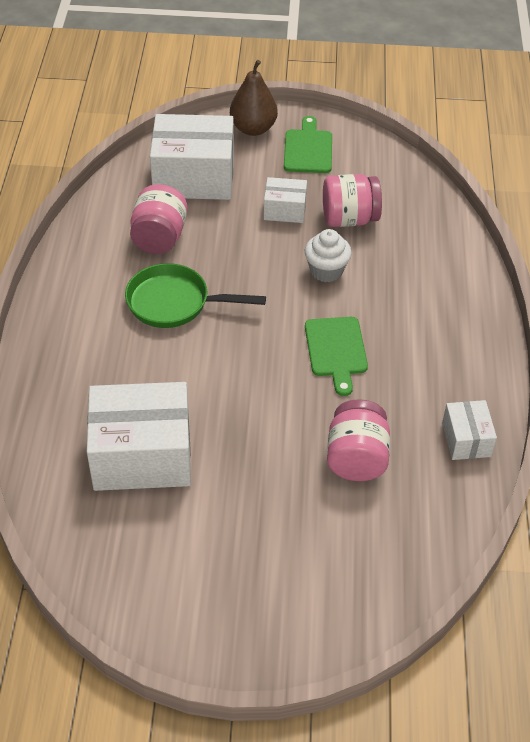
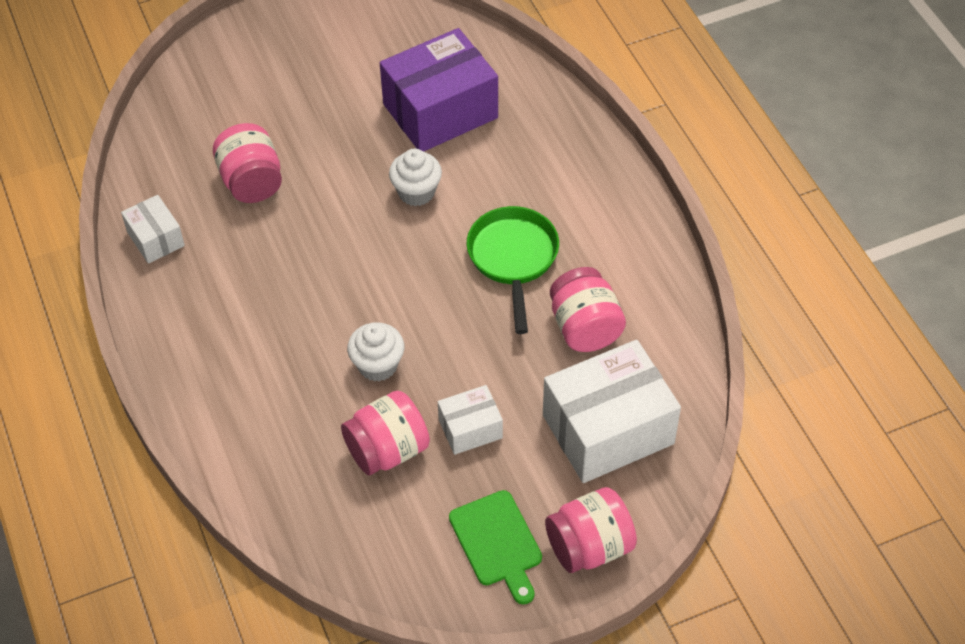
camera: 155 degrees right, 5 degrees up
white box [87,382,191,491] -> purple box [380,28,498,151]
green pan [125,263,266,328] -> green pan turned 75 degrees counterclockwise [467,206,559,334]
brown pear [230,60,278,136] -> pink jar [545,487,637,573]
green cutting board [305,317,368,396] -> none
none -> white cupcake [389,149,442,206]

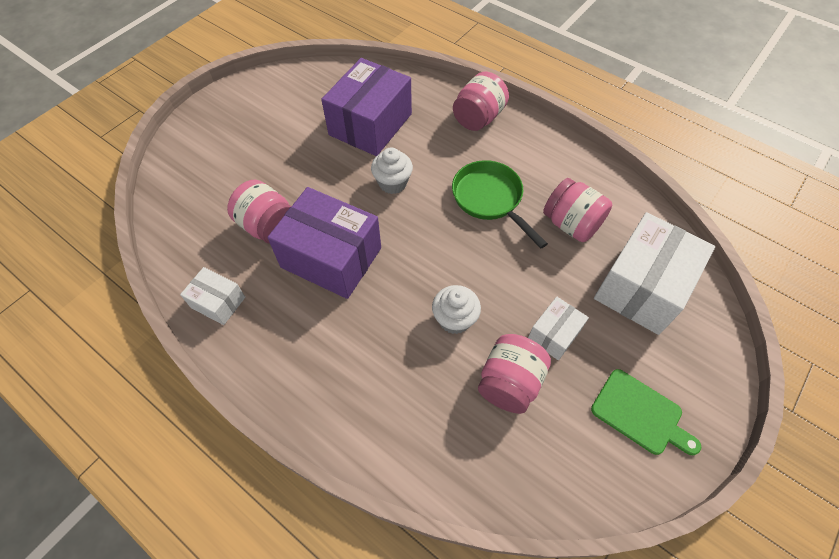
camera: 30 degrees left, 5 degrees up
pink jar [545,487,637,573] -> pink jar moved to [453,72,509,131]
none -> purple box [268,187,381,299]

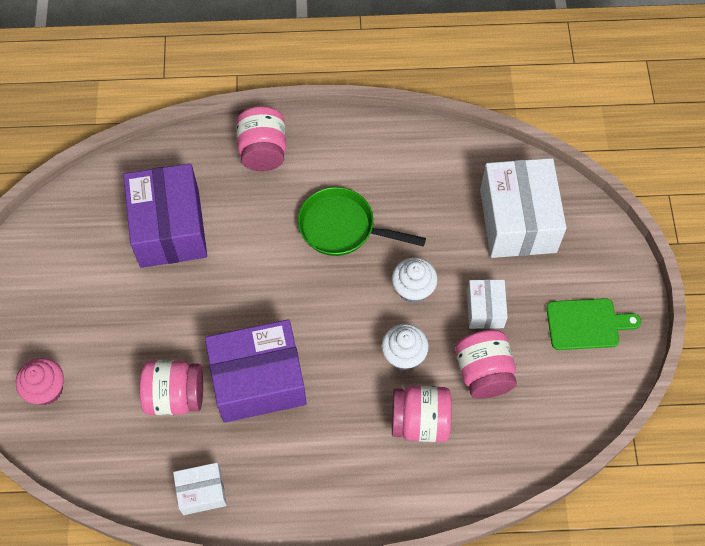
camera: 40 degrees left, 5 degrees up
white cupcake [371,147,413,194] -> white cupcake moved to [392,257,438,303]
pink jar [543,178,612,242] -> pink jar moved to [392,386,452,442]
none -> pink cupcake [16,358,64,405]

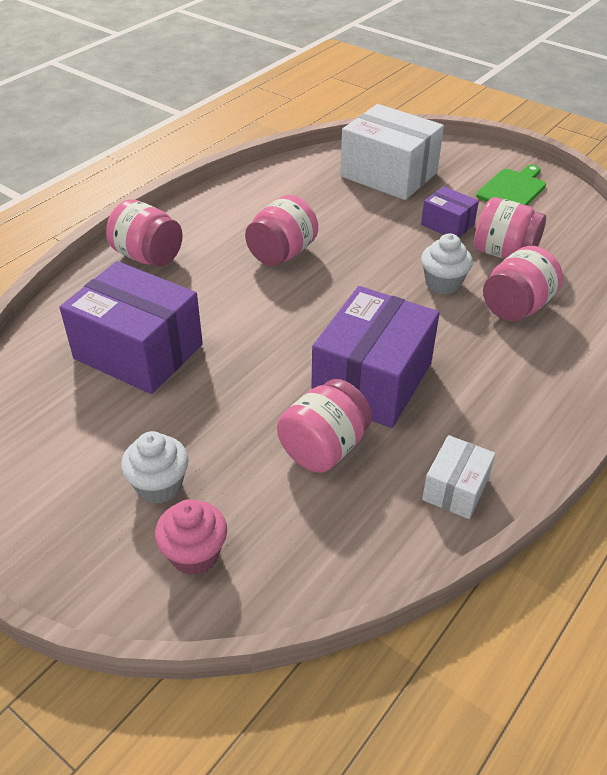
camera: 50 degrees left, 20 degrees down
green pan [298,187,426,256] -> pink jar [245,195,318,266]
white cupcake [392,257,438,303] -> white cupcake moved to [121,431,189,504]
white box [467,280,508,329] -> purple box [421,186,479,237]

